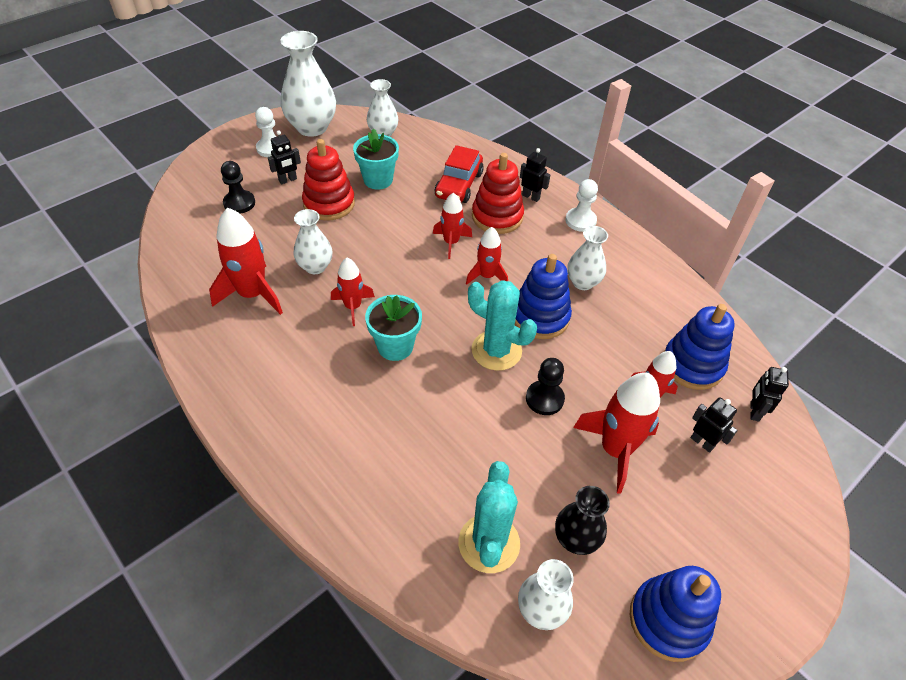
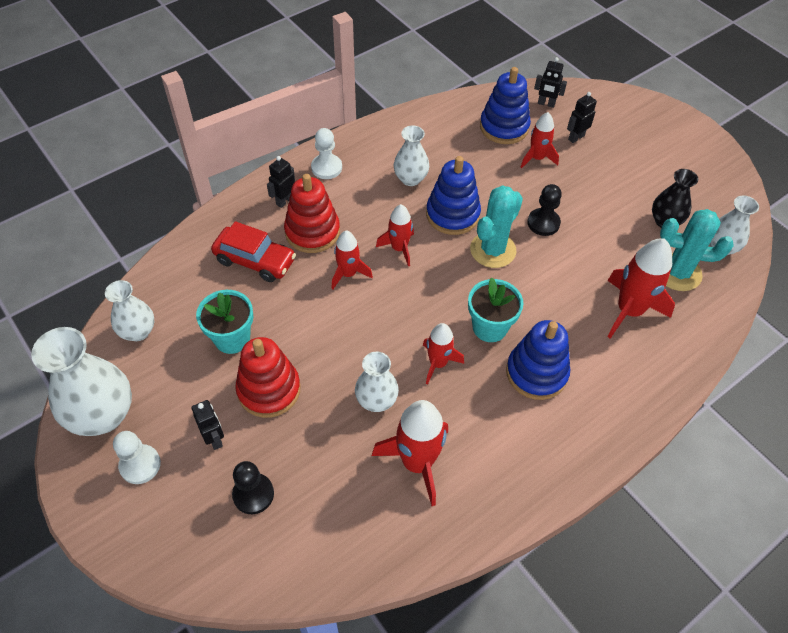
camera: 85 degrees left, 5 degrees up
red rocket [573,372,660,494] -> red rocket moved to [607,238,675,339]
blue stacking toy [630,566,721,662] -> blue stacking toy moved to [506,320,570,400]

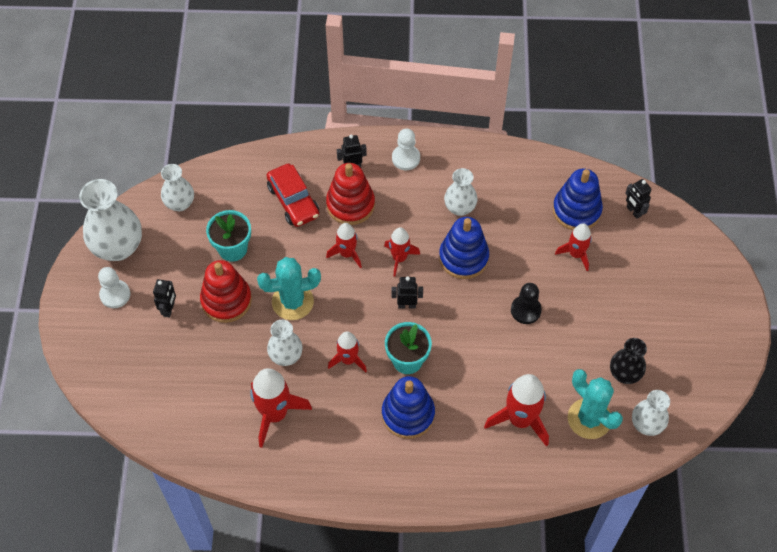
camera: 40 degrees right, 5 degrees up
black pawn [232,461,274,514] -> none
turquoise cactus [470,185,523,268] -> turquoise cactus moved to [257,257,321,320]
black robot [567,92,597,143] -> black robot moved to [392,277,423,308]

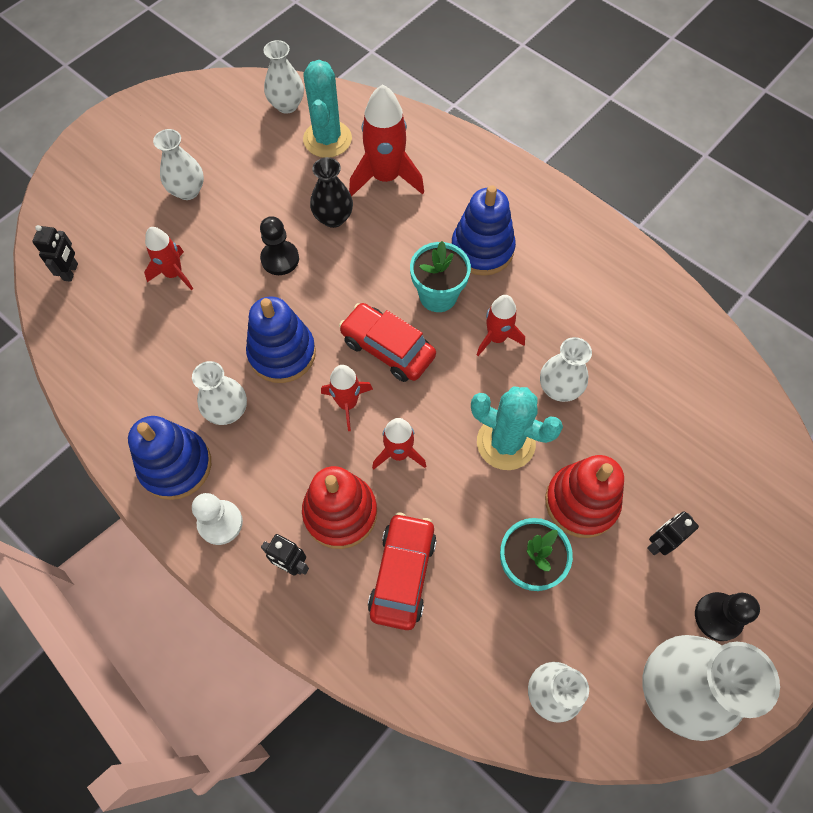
camera: 140 degrees left, 5 degrees up
white pawn [98,267,130,308] -> black pawn [695,592,760,641]
red rocket [250,368,312,448] -> none
black robot [392,277,423,308] -> red car [339,303,436,382]
blue stacking toy [553,169,603,230] -> blue stacking toy moved to [128,416,211,500]
black vase [610,338,647,384] -> black vase moved to [310,157,353,228]
none -> white vase [153,129,204,200]

